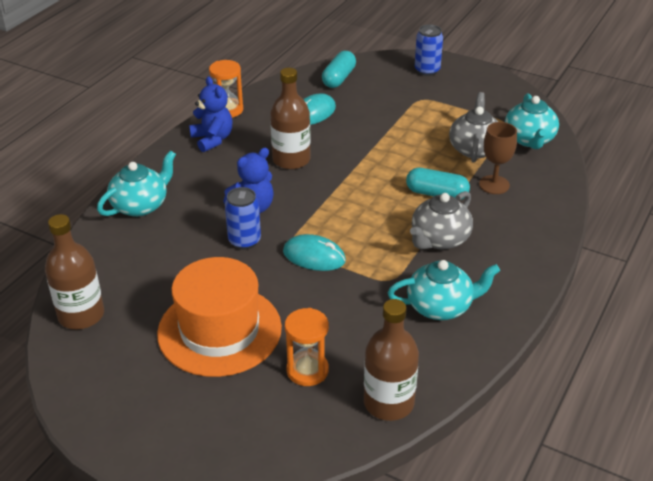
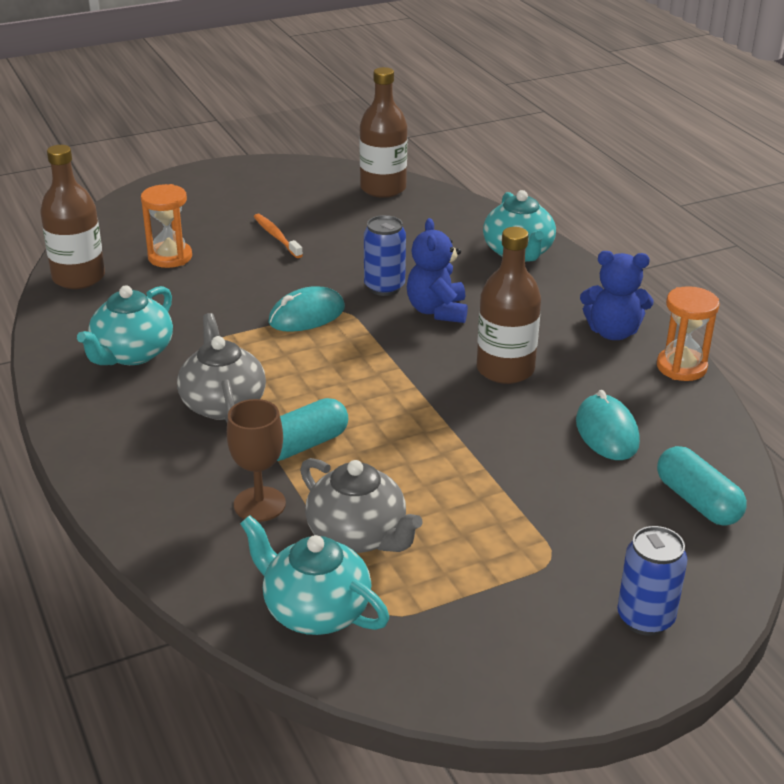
camera: 125 degrees right, 5 degrees down
orange hat [157,257,282,377] -> orange toothbrush [254,214,303,258]

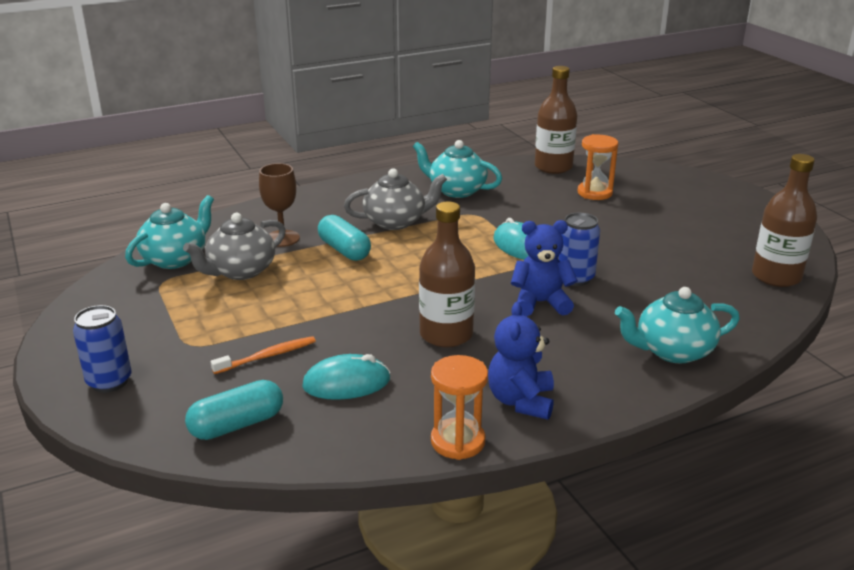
camera: 90 degrees right, 5 degrees down
orange toothbrush [254,214,303,258] -> orange toothbrush moved to [210,336,316,374]

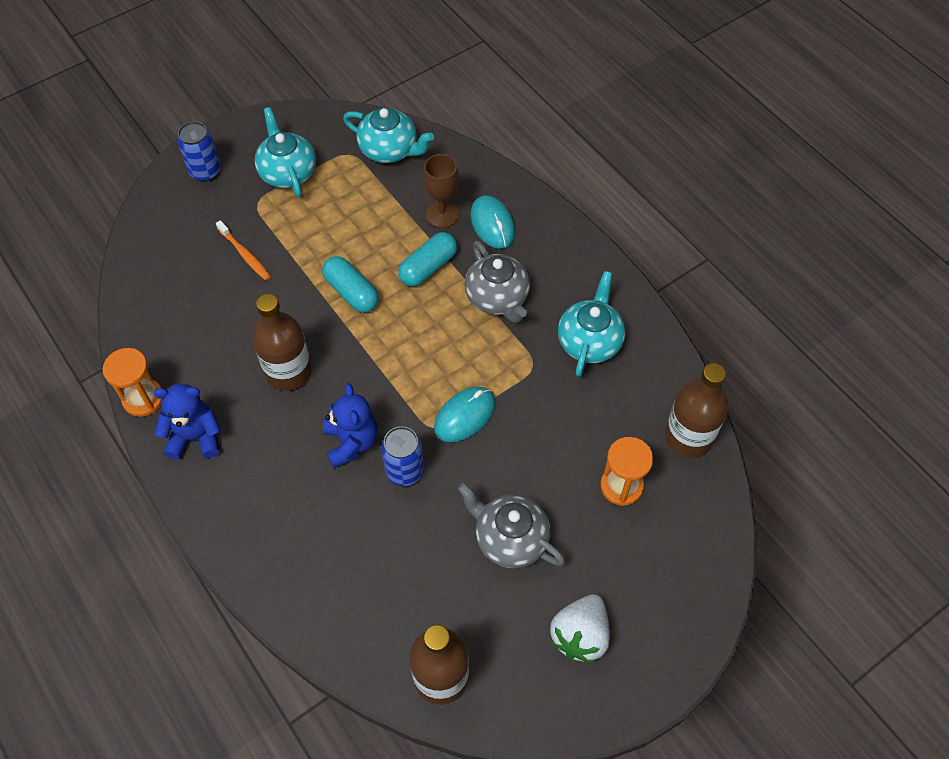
camera: 80 degrees right, 30 degrees up
grey teapot [183,213,286,280] -> grey teapot moved to [458,482,565,568]
turquoise capsule [185,380,283,440] -> turquoise capsule moved to [322,256,379,313]
turquoise mouse [302,354,391,400] -> turquoise mouse moved to [470,195,515,249]
turquoise teapot [615,287,740,363] -> turquoise teapot moved to [254,107,316,197]
none -> white strawberry [550,594,610,663]

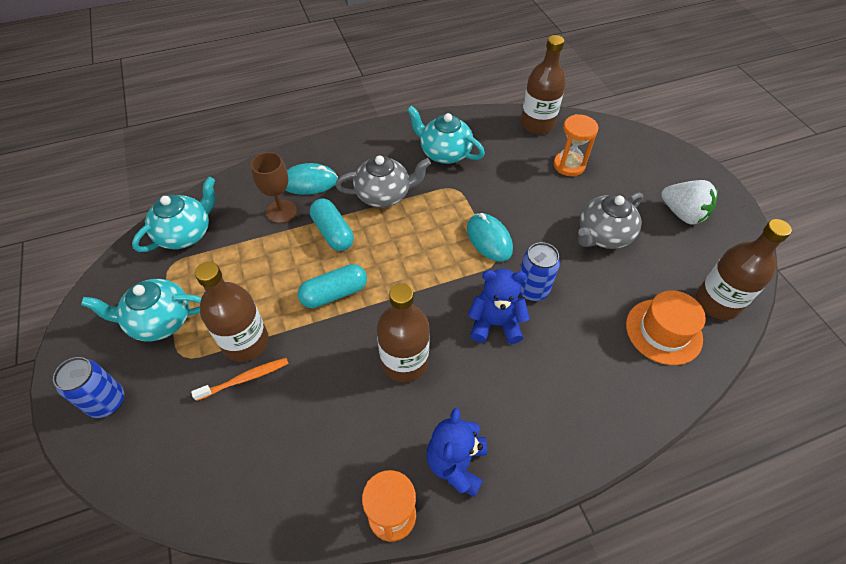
camera: 75 degrees left, 5 degrees down
none -> brown bottle [195,262,269,362]
none -> orange hat [626,290,706,365]

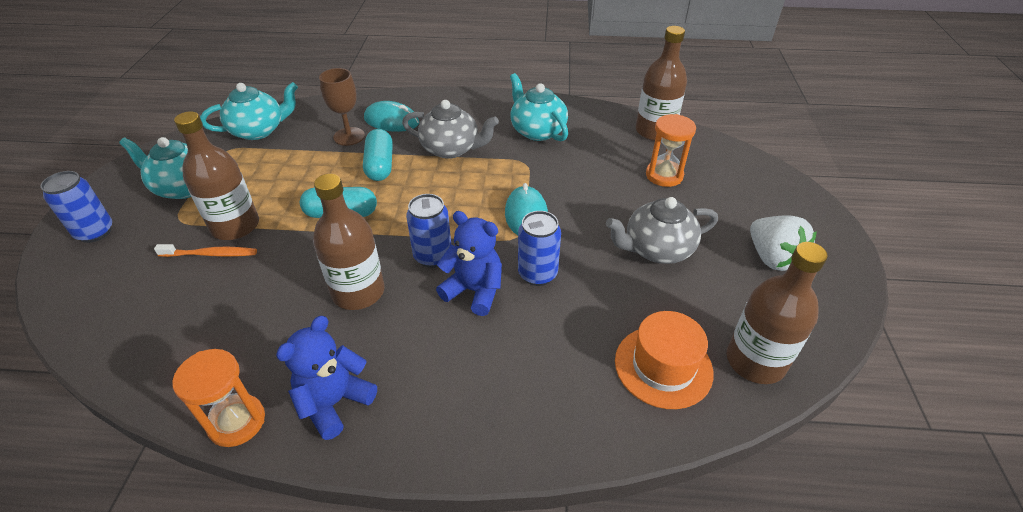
camera: 25 degrees right, 10 degrees down
none -> blue can [406,194,451,268]

